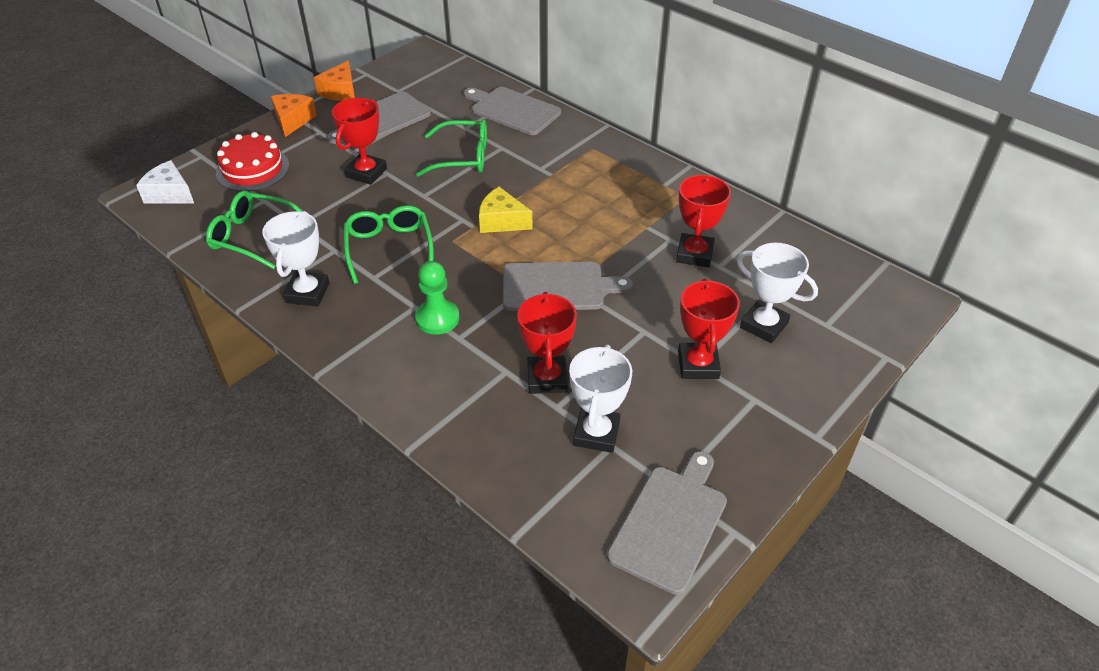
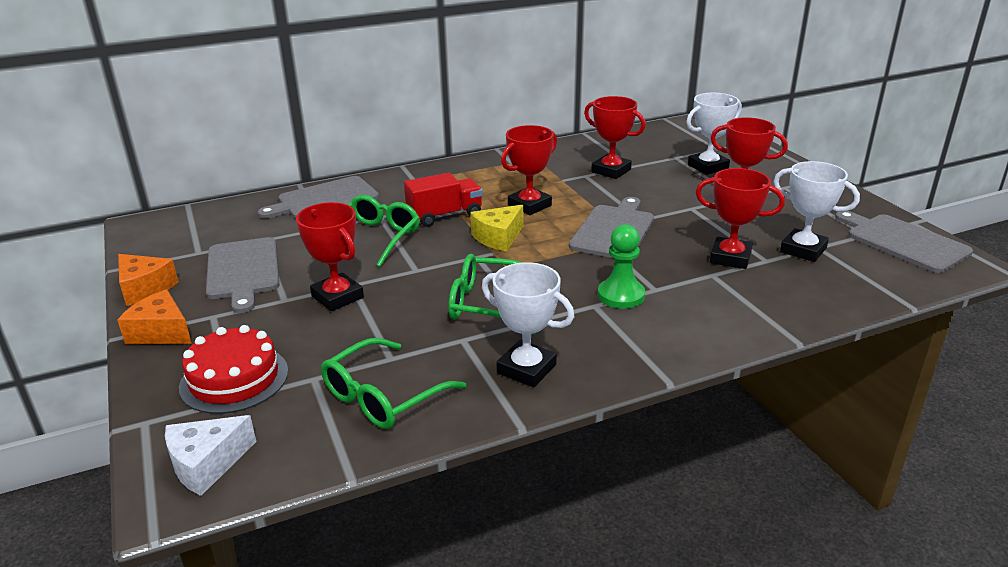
camera: 65 degrees left, 15 degrees down
none -> red truck [404,173,483,227]
none -> red trophy [501,125,557,215]

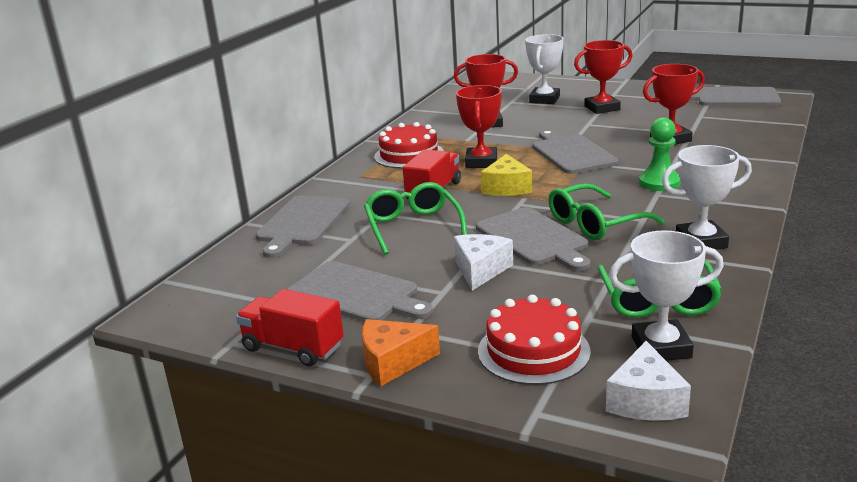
camera: 40 degrees left, 5 degrees down
orange cheese [118,254,179,306] -> red truck [236,289,344,366]
red trophy [296,202,364,311] -> white cheese [454,234,513,291]
white trophy [773,161,860,262] -> white trophy moved to [609,230,724,361]
none -> red cake [374,122,444,168]
none -> grey cutting board [476,207,590,271]

